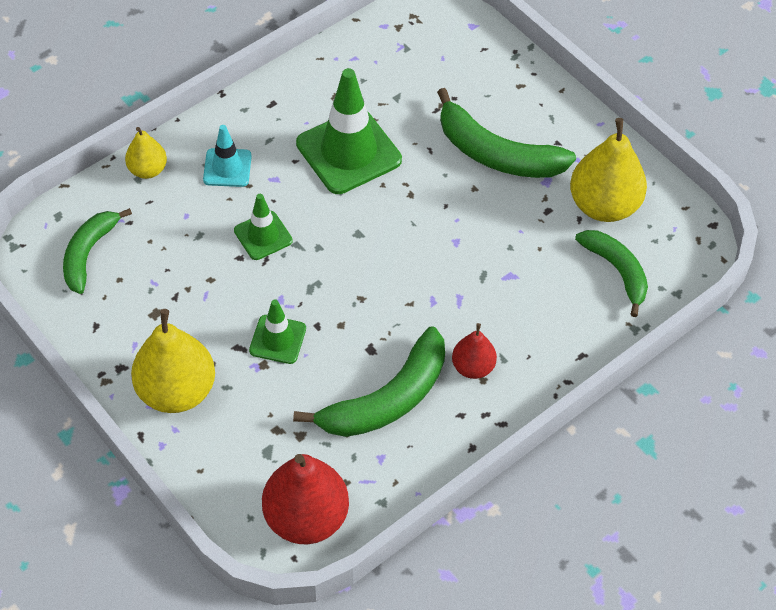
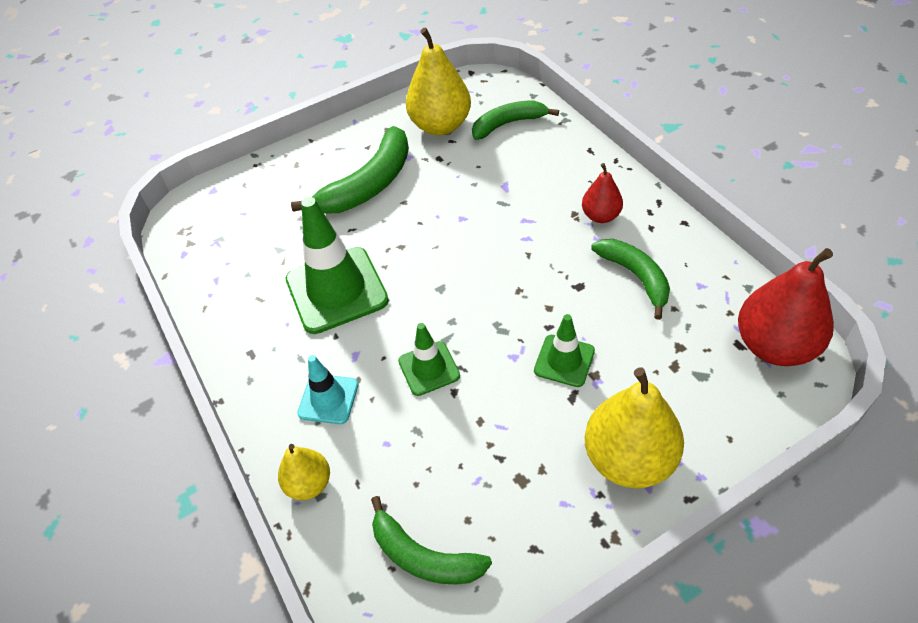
camera: 75 degrees left, 5 degrees down
green banana [293,326,445,437] -> green banana [591,239,670,320], size x0.66

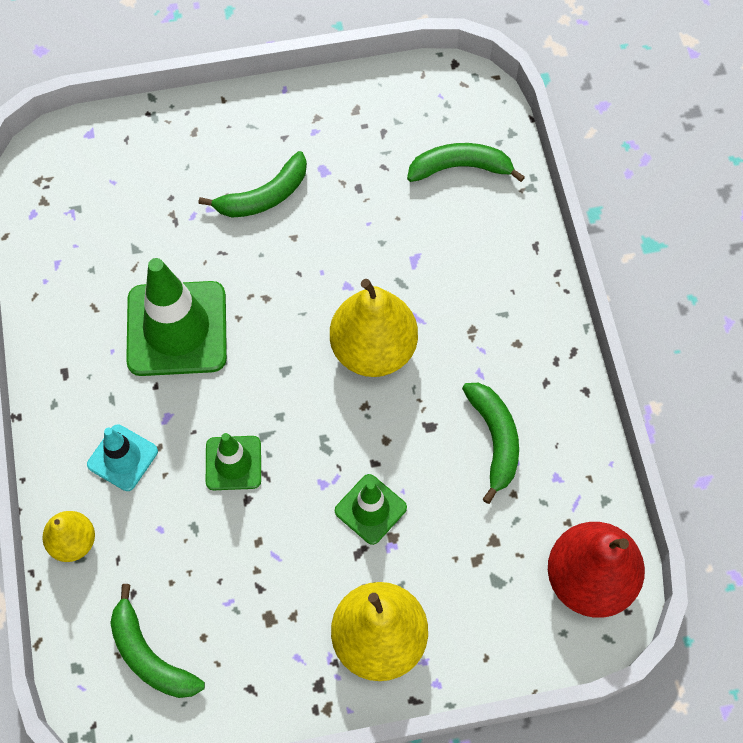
camera: 15 degrees right, 15 degrees up
green banana [291,126,409,214] -> green banana [199,151,307,218], size x0.66
yellow pear [406,27,471,135] -> yellow pear moved to [330,279,418,377]
red pear [582,163,623,223] -> none

